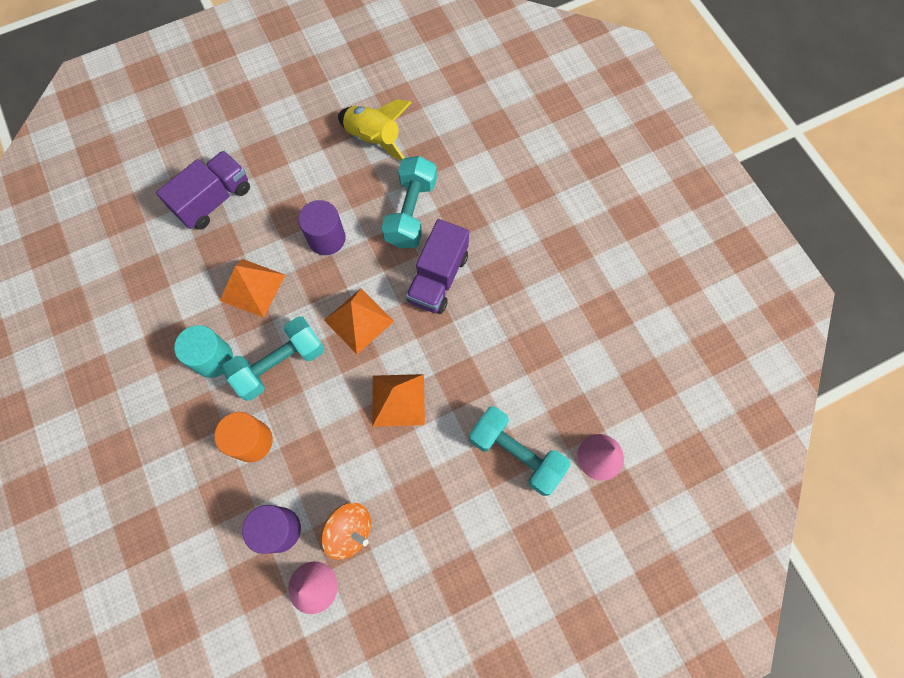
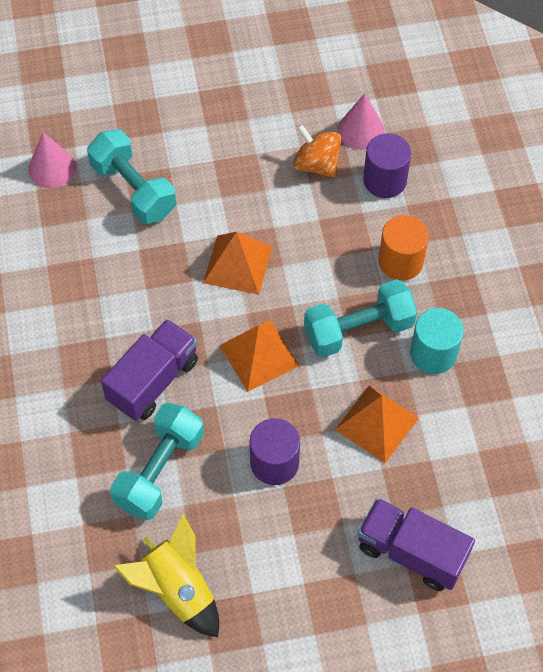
camera: 165 degrees left, 10 degrees down
purple truck [156,151,250,229] -> purple truck turned 60 degrees clockwise [358,498,475,591]

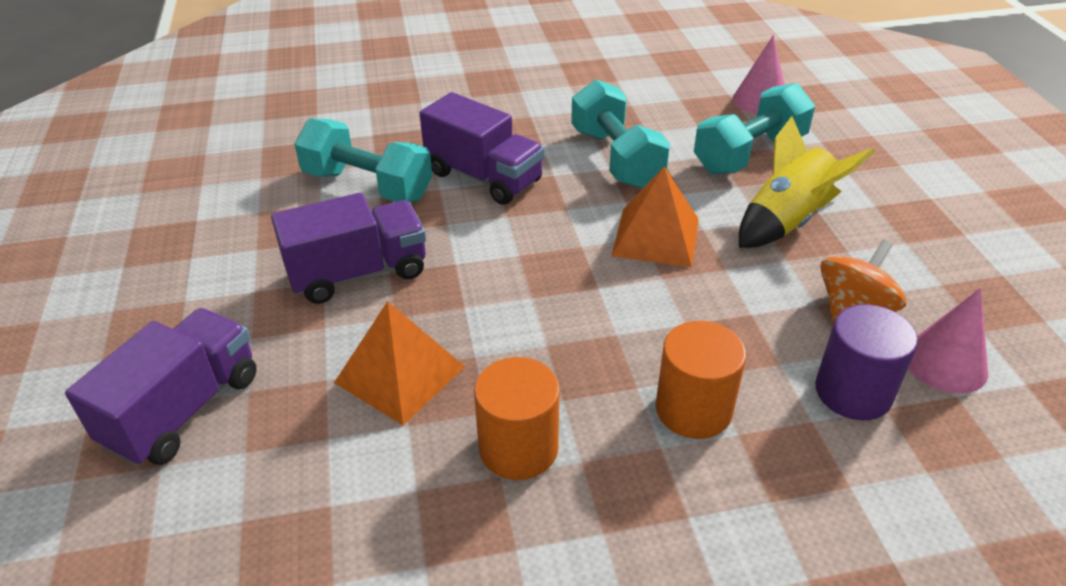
camera: 90 degrees right, 20 degrees down
yellow rocket [113,514,219,637] -> yellow rocket moved to [739,116,876,248]
orange pyramid [219,320,300,392] -> none
purple cylinder [250,418,300,485] -> purple truck [271,193,426,304]
turquoise dumbbell [304,279,417,357] -> turquoise dumbbell moved to [571,79,670,189]
turquoise cylinder [410,308,464,374] -> orange cylinder [474,357,560,480]

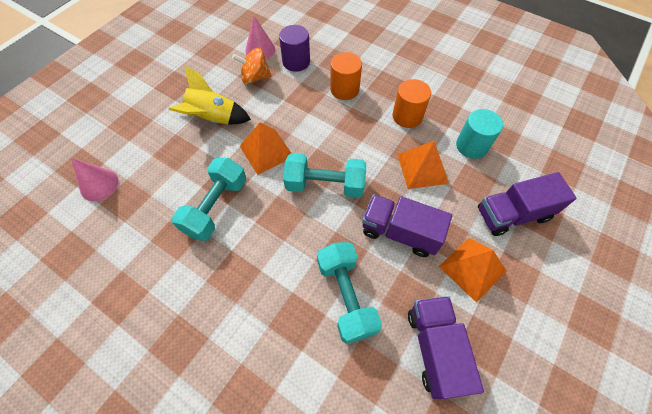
camera: 135 degrees left, 20 degrees up
purple truck [420,92,544,205] -> purple truck moved to [408,296,484,399]
turquoise dumbbell [694,83,815,174] -> turquoise dumbbell moved to [283,153,366,198]
none -> orange pyramid [439,238,506,303]
none -> turquoise cylinder [456,109,503,159]

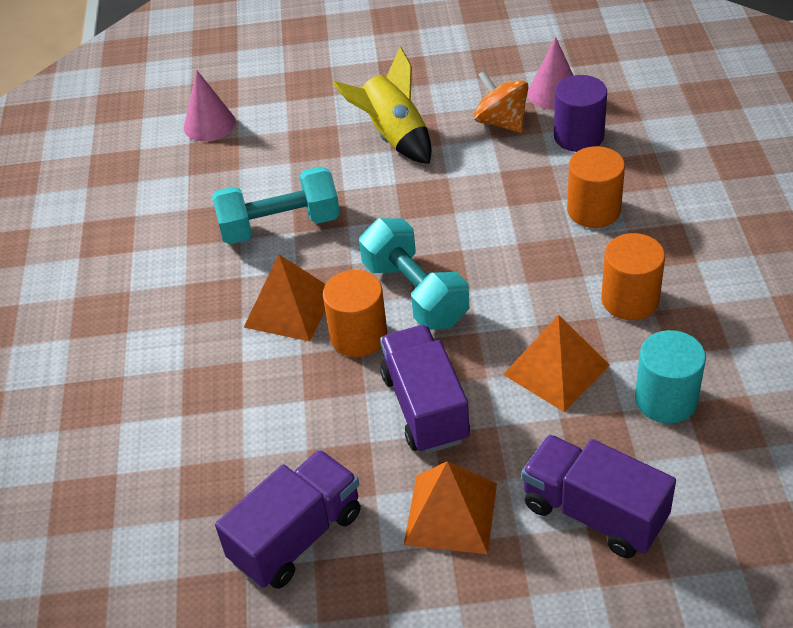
camera: 55 degrees right, 15 degrees down
orange pyramid [240,123,291,175] -> orange pyramid moved to [244,254,326,342]
turquoise dumbbell [317,242,382,344] -> none
none -> orange cylinder [323,270,387,357]

